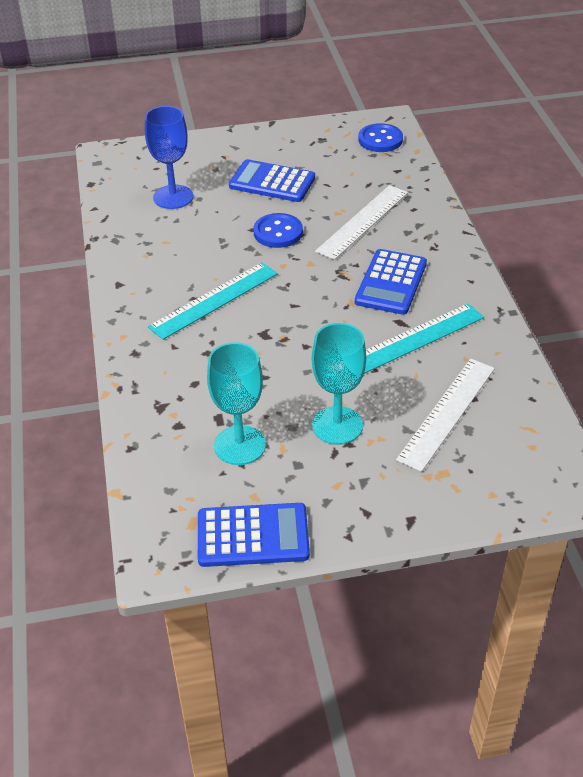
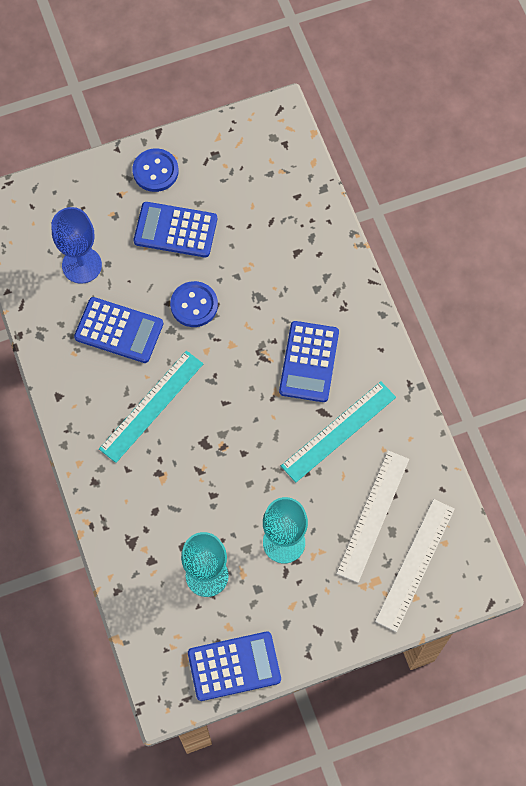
camera: 10 degrees left, 25 degrees up
white ruler [315,185,408,260] -> white ruler moved to [375,499,455,632]
blue button [358,123,403,152] -> blue button moved to [132,148,178,192]
none -> blue calculator [74,297,163,363]

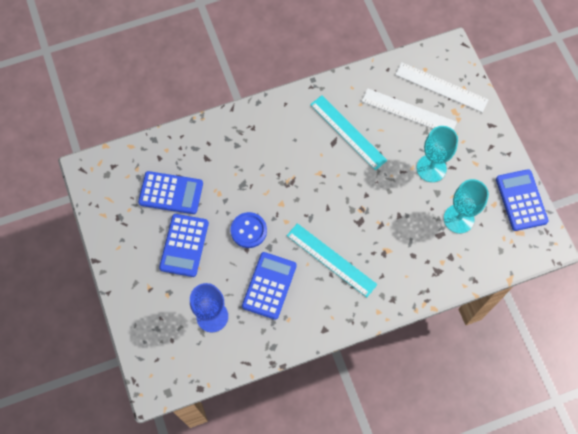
camera: 90 degrees left, 0 degrees up
blue button [132,148,178,192] -> none
blue calculator [279,321,339,402] -> blue calculator moved to [138,171,203,214]

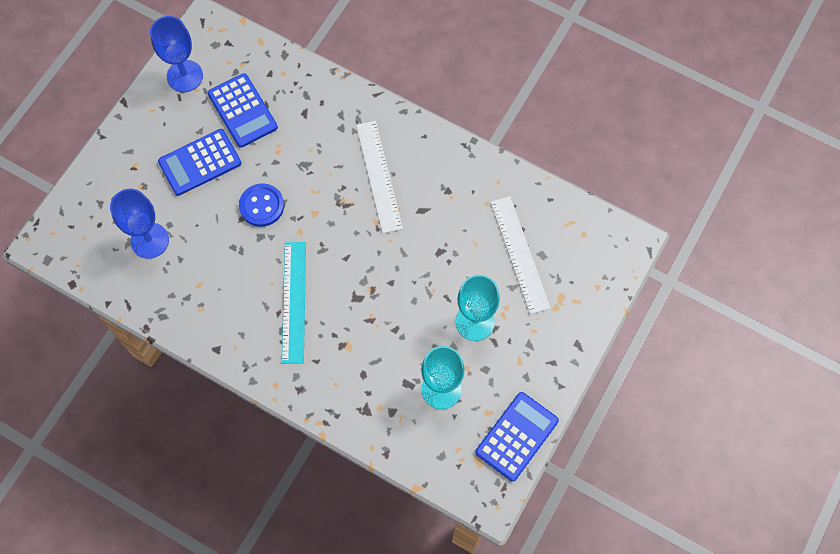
camera: 50 degrees right, 0 degrees up
blue calculator [242,252,297,320] -> none
turquoise ruler [310,95,387,170] -> none
white ruler [395,62,489,113] -> white ruler moved to [356,121,403,234]
none -> blue goblet [150,16,203,92]

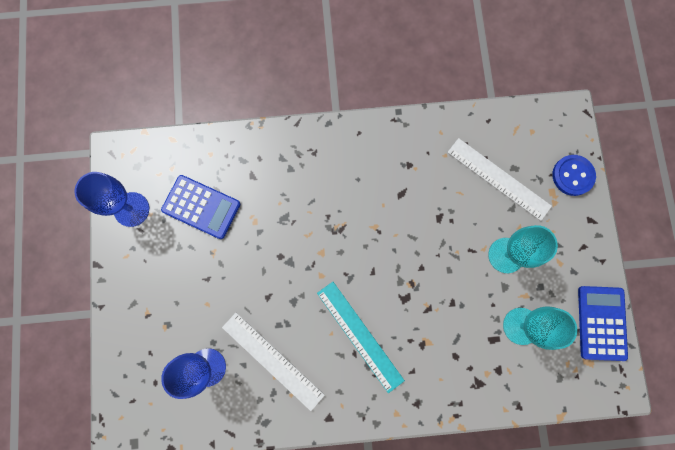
camera: 35 degrees left, 10 degrees up
blue calculator [158,129,241,196] -> none
blue button [239,183,284,227] -> blue button moved to [552,155,596,196]
white ruler [356,121,403,234] -> white ruler moved to [222,313,325,411]

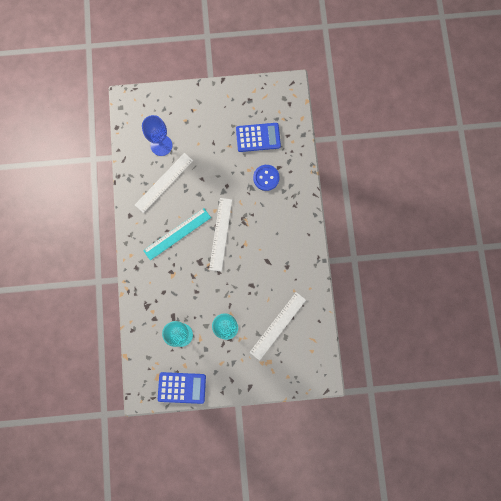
camera: 90 degrees right, 0 degrees up
blue goblet [74,172,149,227] -> none
blue calculator [161,175,241,239] -> blue calculator turned 120 degrees counterclockwise [236,123,281,152]
blue button [552,155,596,196] -> blue button moved to [253,165,280,191]
none -> white ruler [209,198,232,272]

